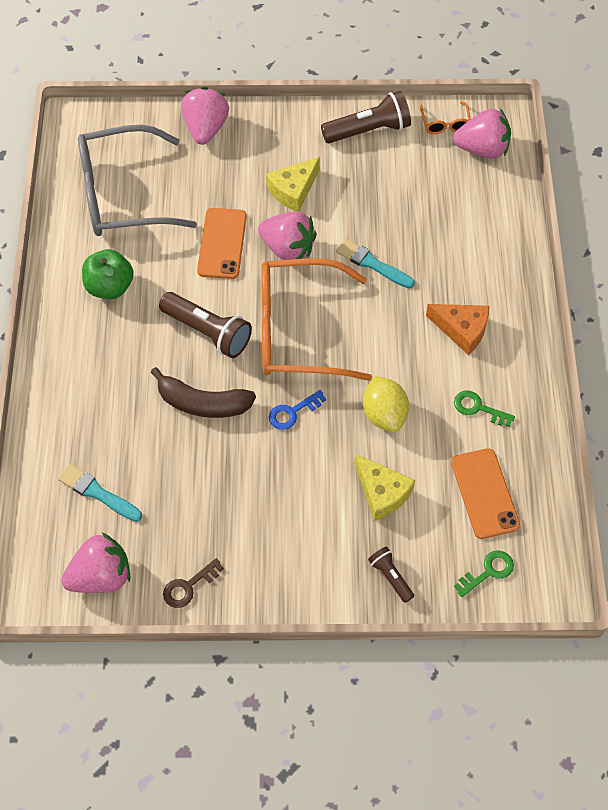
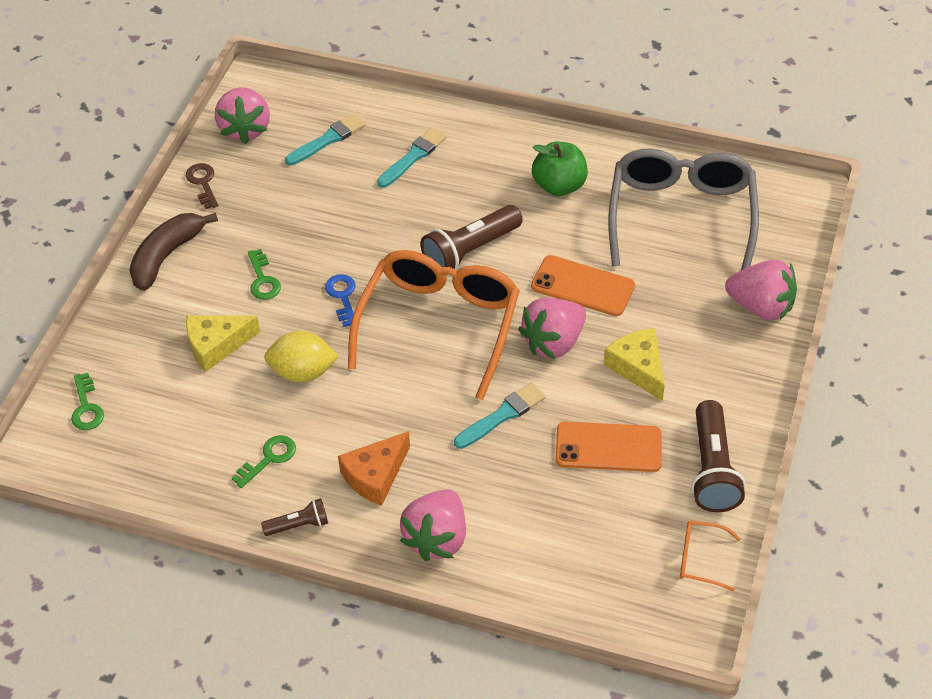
camera: 110 degrees right, 10 degrees down
brown banana [151,367,256,418] -> brown banana moved to [129,213,218,291]
brown flashlight [368,547,414,603] -> brown flashlight moved to [261,498,328,536]
orange phone [451,448,520,539] -> orange phone moved to [555,422,662,472]
pink strawberry [453,109,511,159] -> pink strawberry moved to [400,489,466,561]
none -> green key [248,249,281,300]
none -> turquoise brush [377,127,447,188]

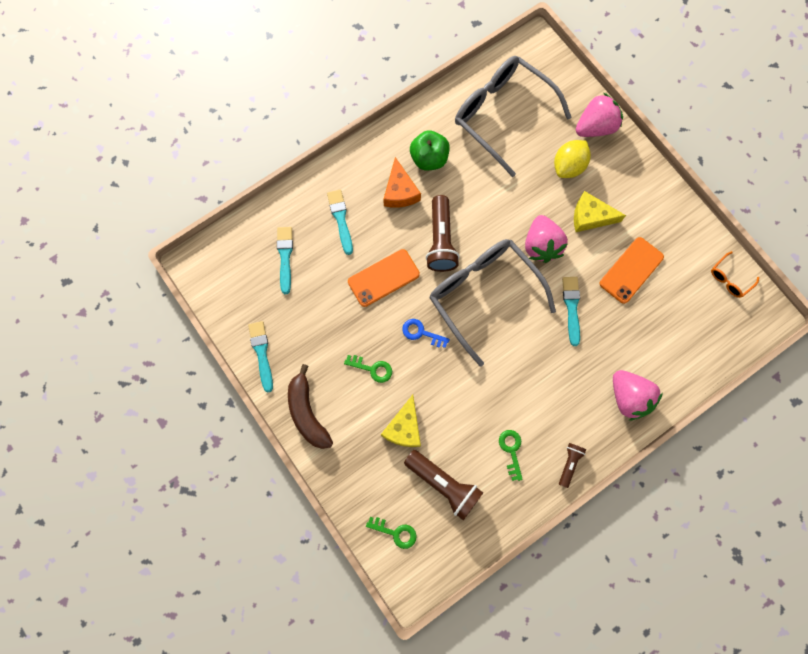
camera: 55 degrees left, 25 degrees up
brown key [186,163,218,209] -> turquoise brush [248,321,273,392]
pink strawberry [215,87,270,144] -> none
yellow lemon [264,331,339,383] -> yellow lemon moved to [554,140,591,178]
orange cheese [338,431,410,506] -> orange cheese moved to [383,157,421,207]
orange glasses [348,250,520,400] -> grey glasses [430,239,556,366]
orange phone [531,255,635,316] -> orange phone moved to [348,249,420,307]
brown flashlight [691,400,746,512] -> brown flashlight moved to [404,450,483,520]

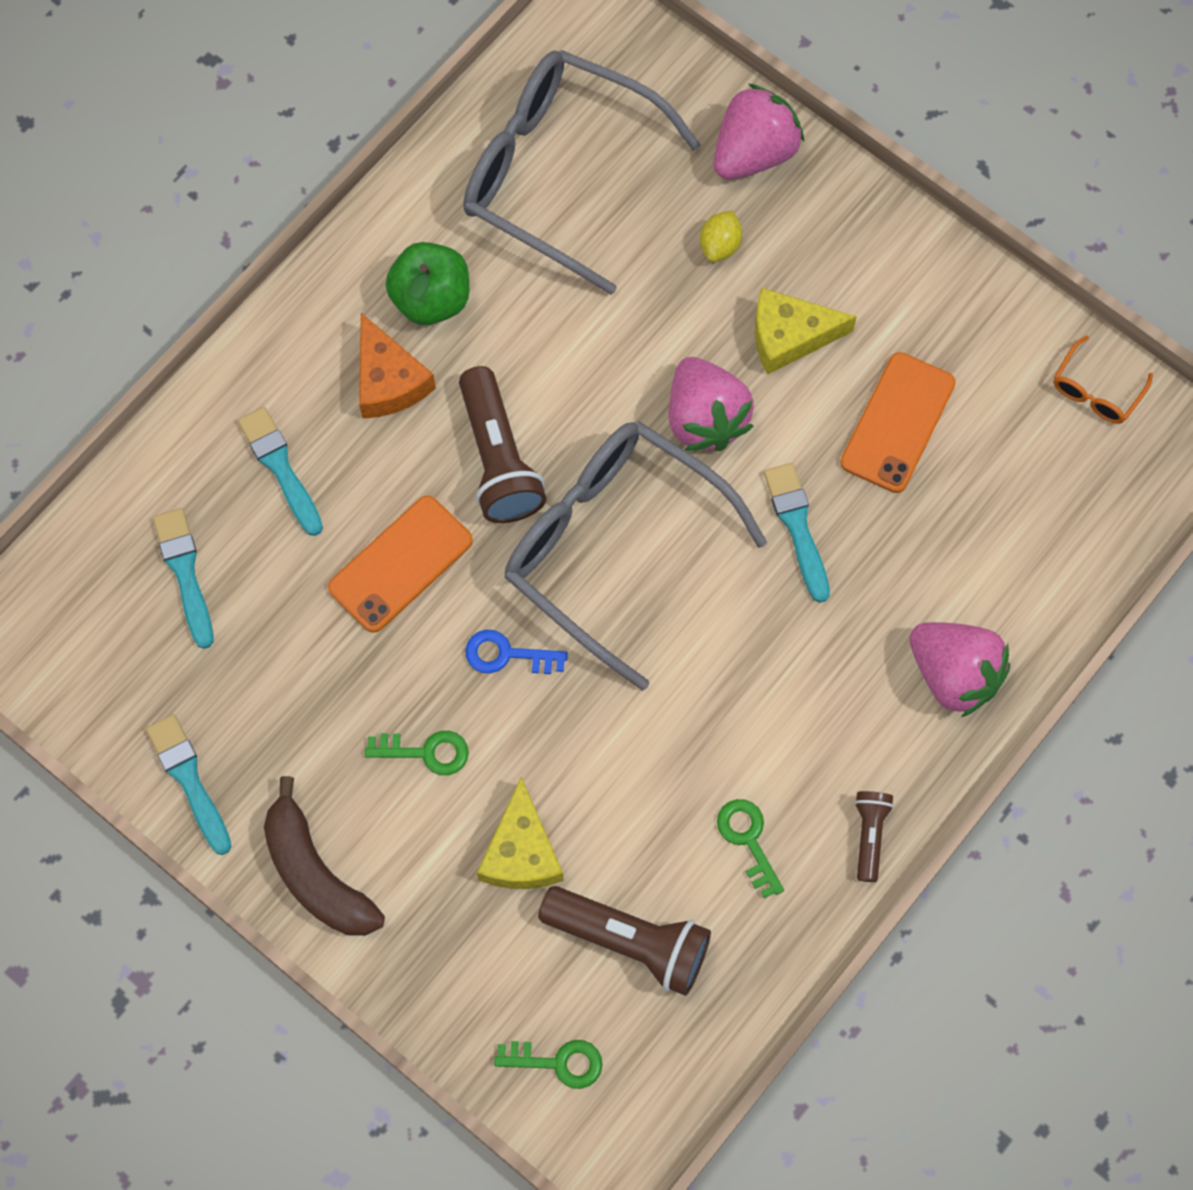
camera: 15 degrees left, 5 degrees down
yellow lemon [554,140,591,178] -> yellow lemon [700,210,742,262], size x0.60

